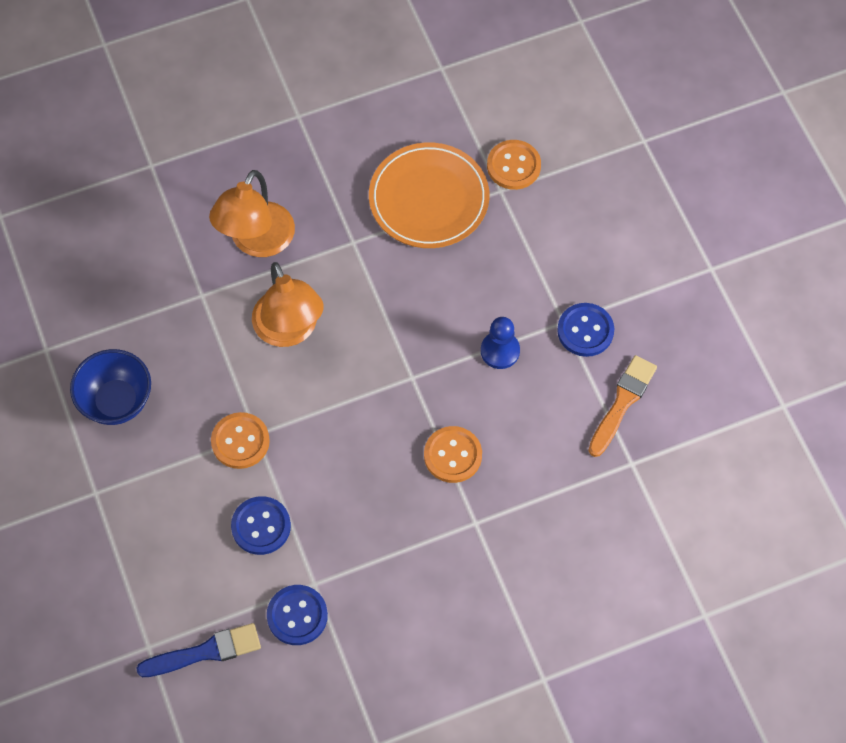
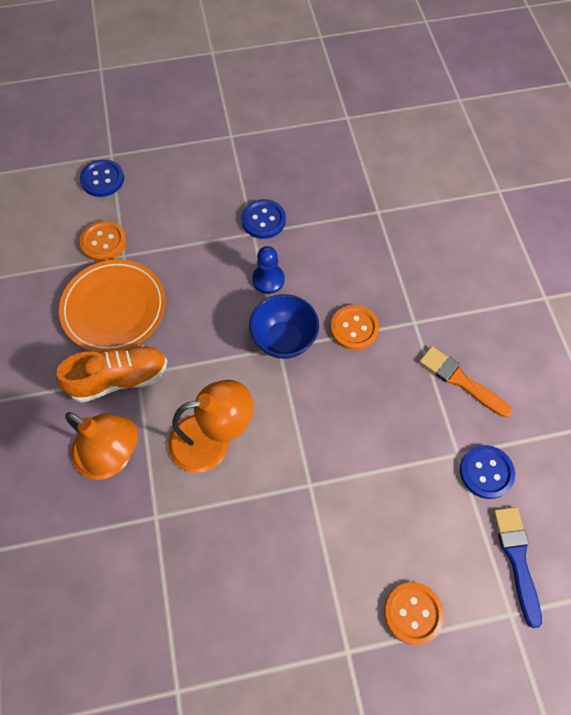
camera: 80 degrees left, 0 degrees up
blue bowl [70,349,151,425] -> blue bowl moved to [249,294,319,359]
orange button [211,412,270,469] -> orange button moved to [384,582,444,645]
blue button [231,496,291,555] -> blue button moved to [80,159,124,197]
orange brush [588,355,657,457] -> orange brush moved to [419,346,512,418]
none -> orange shoe [56,345,167,402]

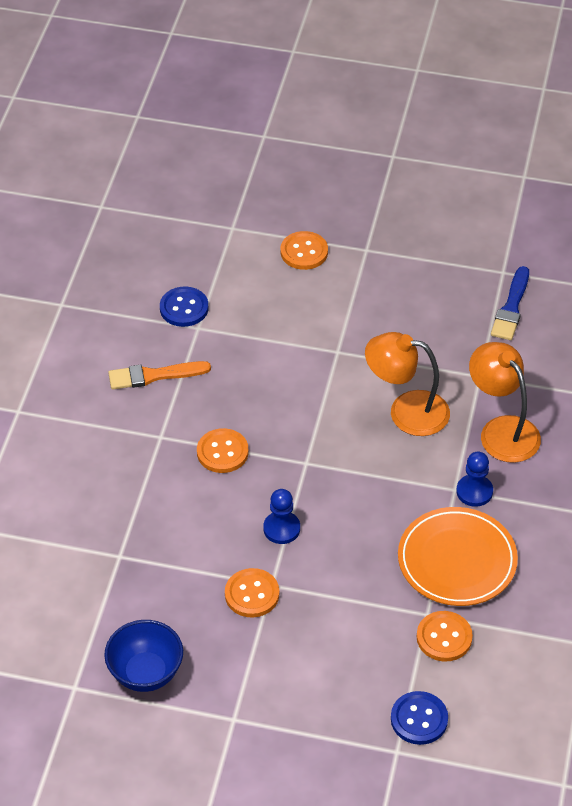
camera: 155 degrees left, 15 degrees down
orange shoe [56,345,167,402] -> blue pawn [456,452,493,507]
blue button [241,199,286,239] -> orange button [225,568,279,617]
blue bowl [249,294,319,359] -> blue bowl moved to [104,620,183,692]
orange brush [419,346,512,418] -> orange brush turned 105 degrees clockwise [108,361,211,389]
blue brush [493,507,542,628] -> blue brush moved to [491,266,529,340]

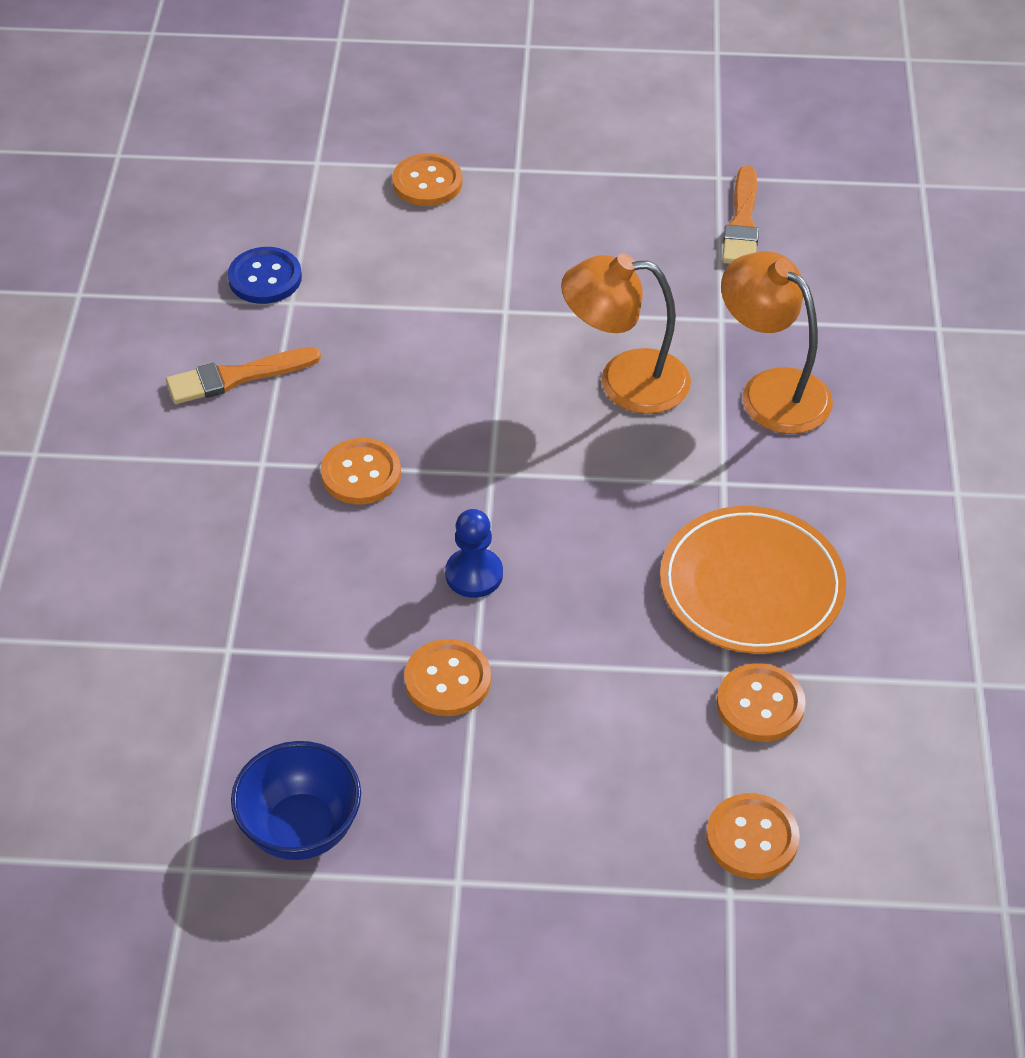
camera: 10 degrees left, 0 degrees up
blue button [391,691,448,745] -> orange button [706,793,800,879]
blue pawn [456,452,493,507] -> none
blue brush [491,266,529,340] -> orange brush [722,165,759,264]

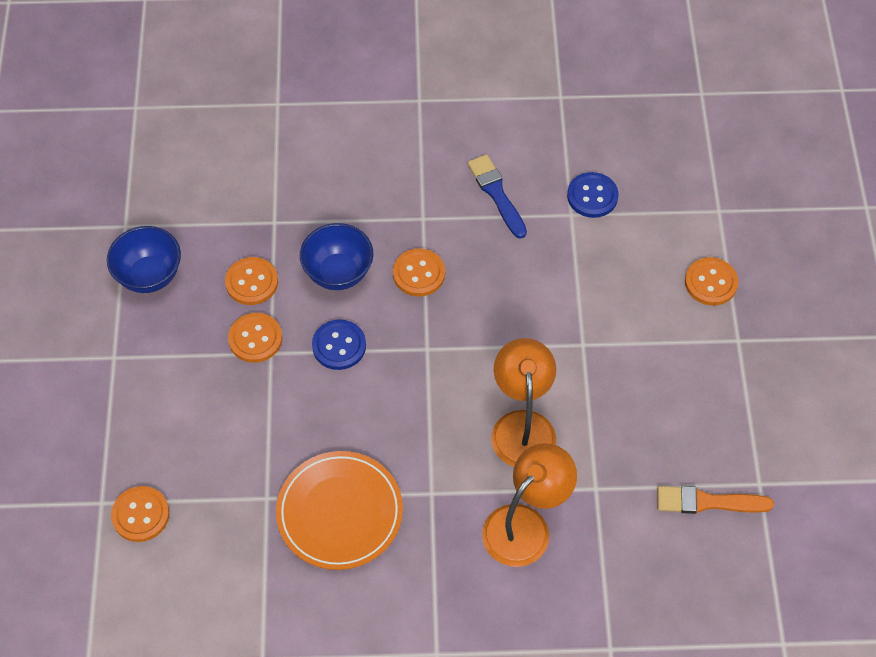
camera: 85 degrees right, 10 degrees up
orange brush [166,347,321,404] -> blue brush [467,154,527,239]
blue pawn [445,509,503,598] -> blue button [312,320,366,370]
orange button [717,663,806,742] -> orange button moved to [225,257,278,305]
none -> blue bowl [300,223,373,290]

